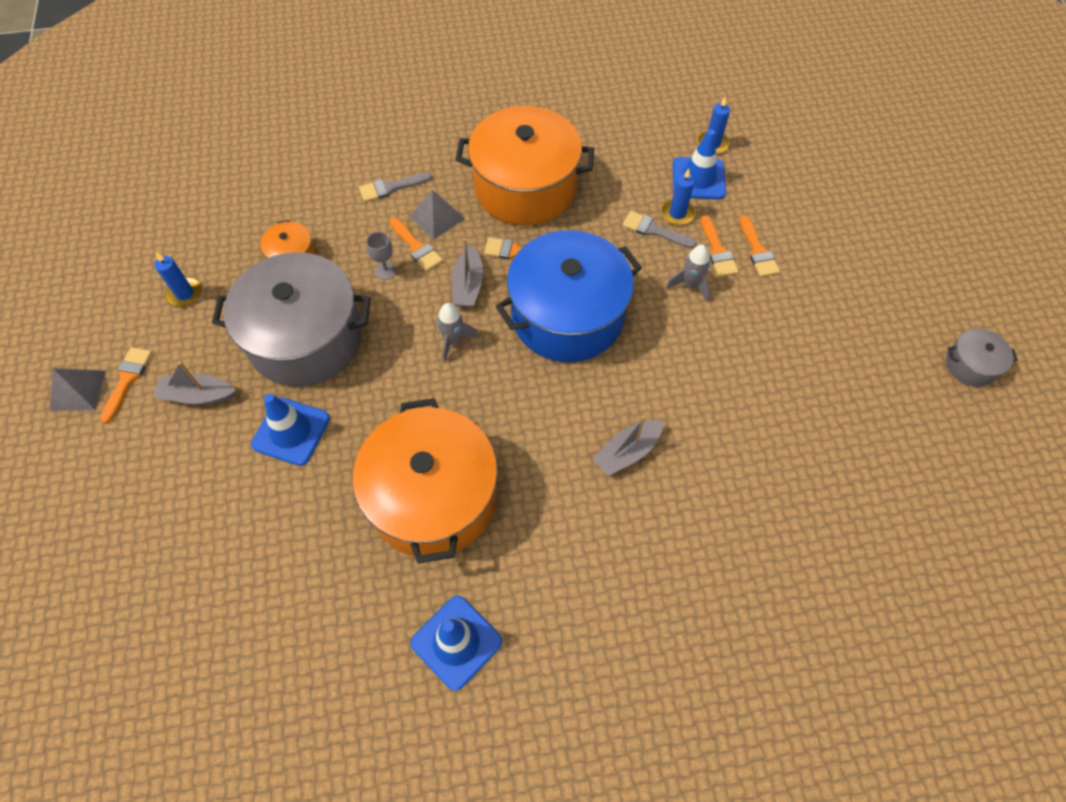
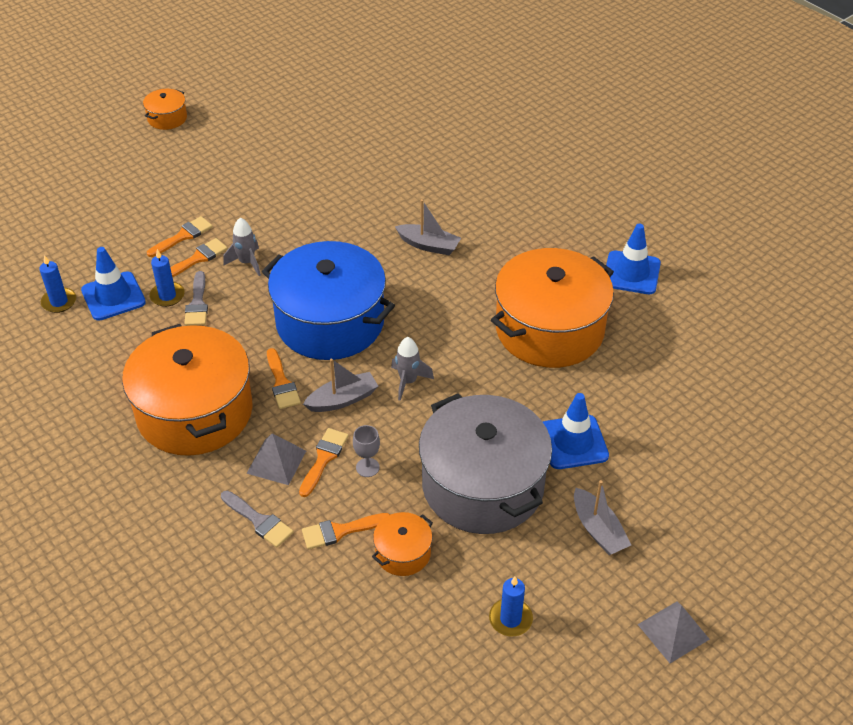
camera: 120 degrees left, 15 degrees down
orange brush [100,347,152,424] -> orange brush moved to [302,513,390,549]
grey pot [946,329,1018,387] -> none
none -> orange pot [143,89,187,130]

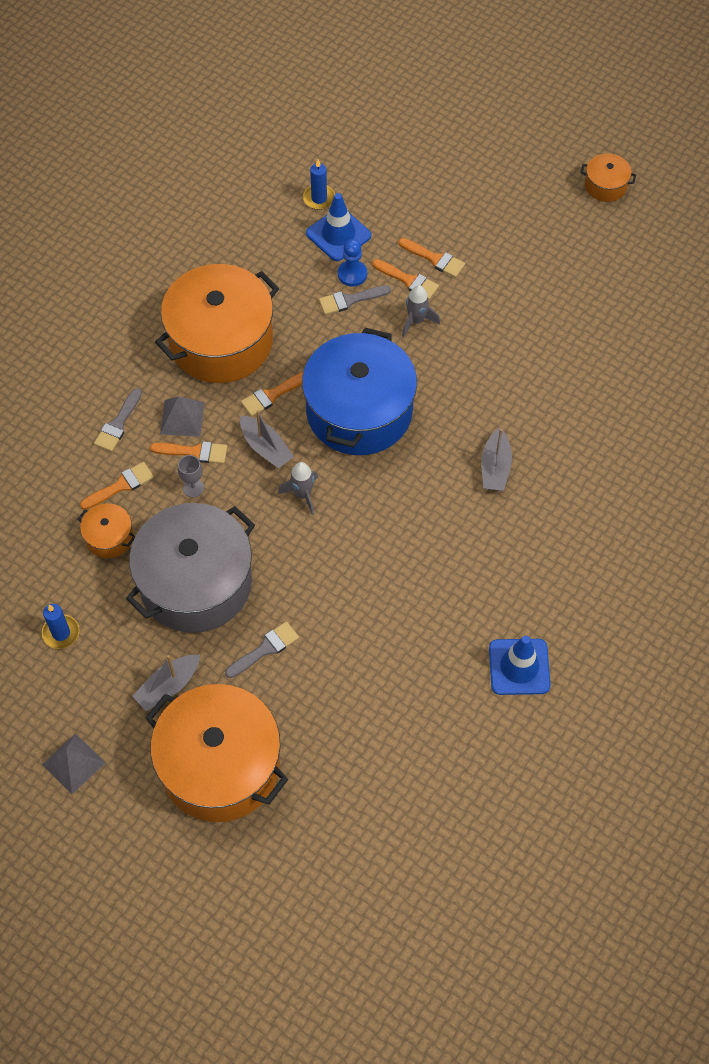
camera: 75 degrees right, 15 degrees up
blue candle [149,249,185,307] -> blue pawn [338,239,367,287]
orange brush [302,513,390,549] -> orange brush turned 90 degrees clockwise [80,462,154,510]
orange pot [491,248,614,368] -> orange pot moved to [146,684,288,822]
blue traffic cone [543,393,609,469] -> grey brush [225,621,299,678]

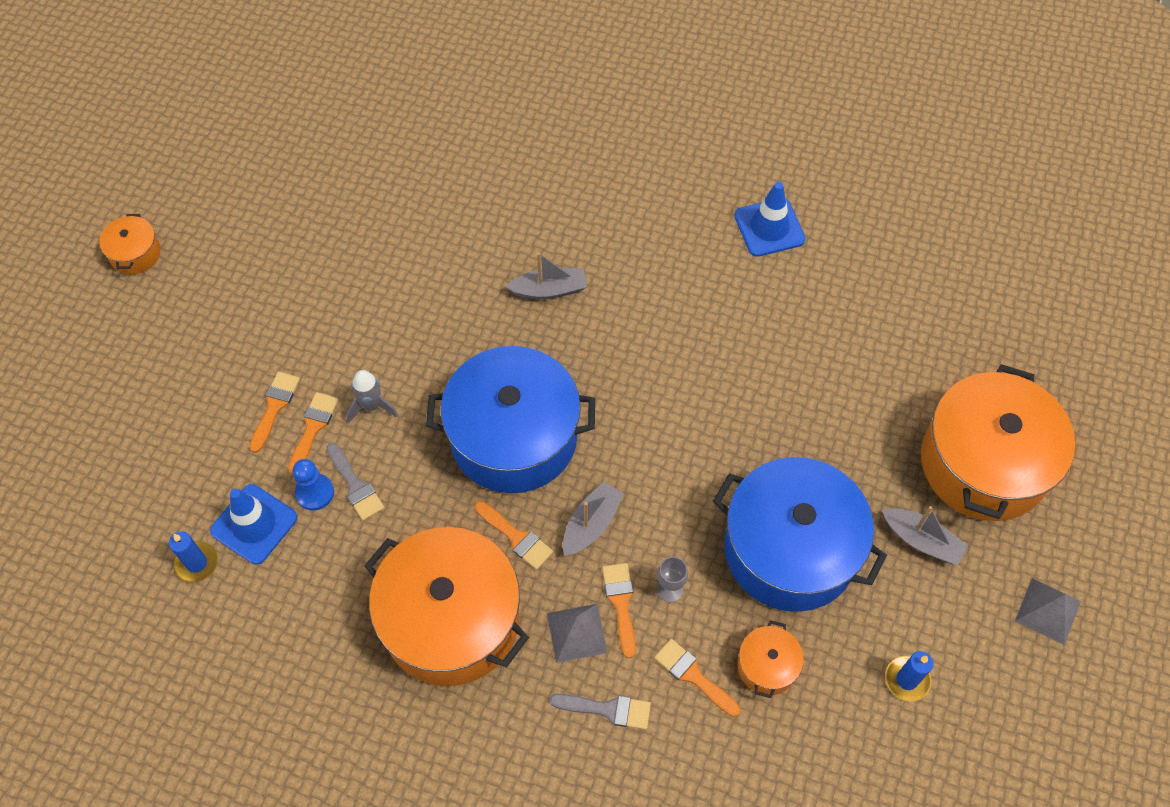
camera: 105 degrees left, 0 degrees up
grey pot [126,503,255,633] -> blue pot [713,457,887,612]
grey brush [225,621,299,678] -> none
grey rocket [278,462,318,515] -> none

